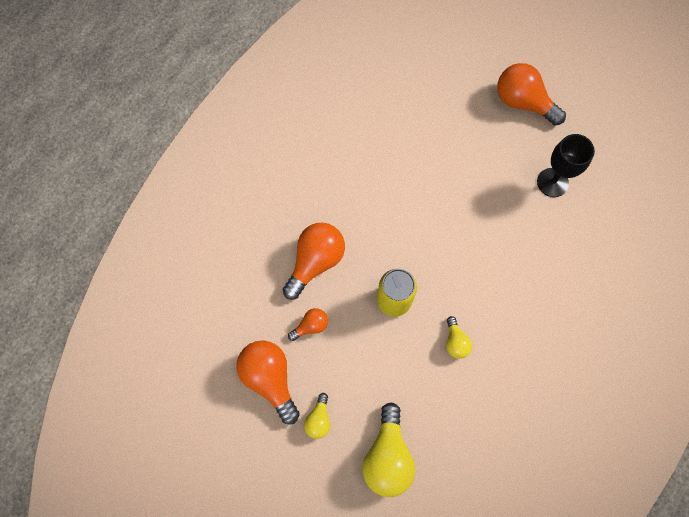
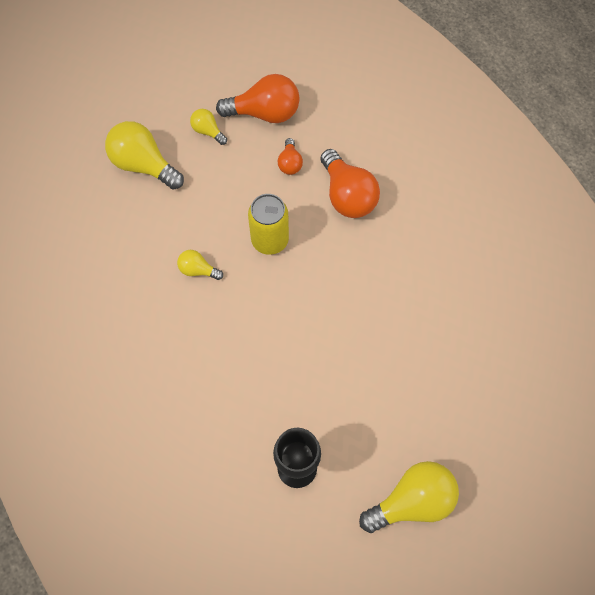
camera: 120 degrees right, 5 degrees down
orange light bulb [497,63,566,126] -> yellow light bulb [359,461,459,533]

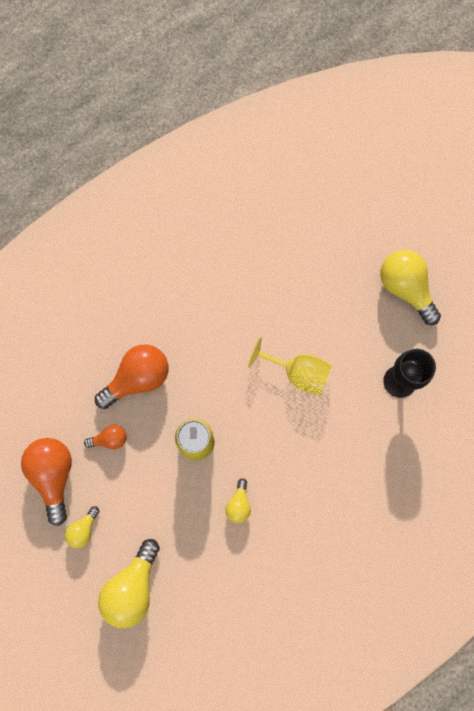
camera: 100 degrees left, 10 degrees up
none -> yellow goblet [248,337,332,396]

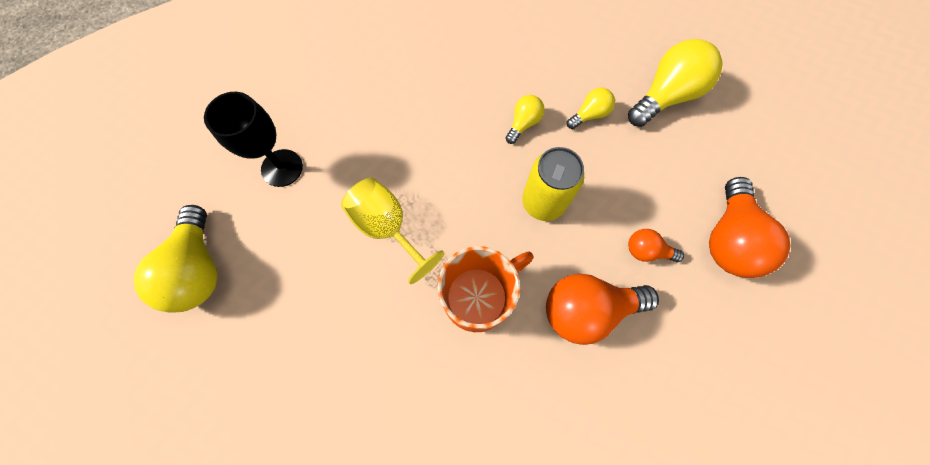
camera: 155 degrees left, 5 degrees down
yellow light bulb [65,506,99,548] -> yellow light bulb moved to [567,88,615,129]
none -> orange mug [437,246,533,332]

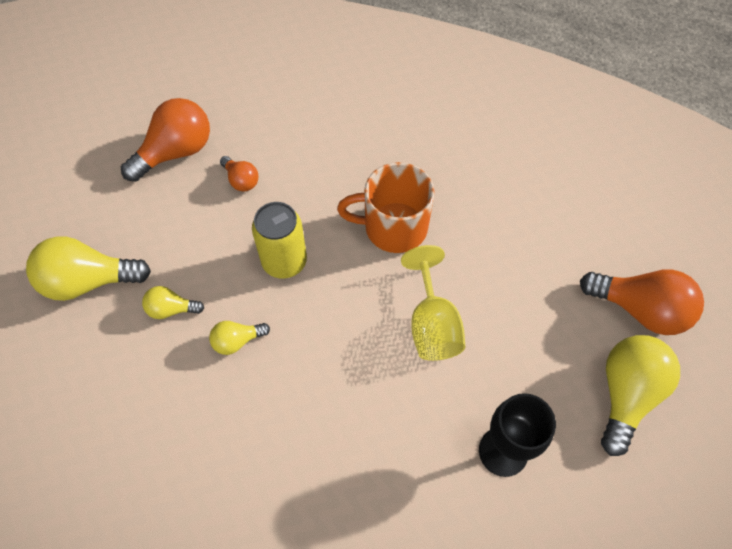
camera: 145 degrees left, 10 degrees down
orange light bulb [546,273,659,345] -> orange light bulb moved to [580,269,704,335]

